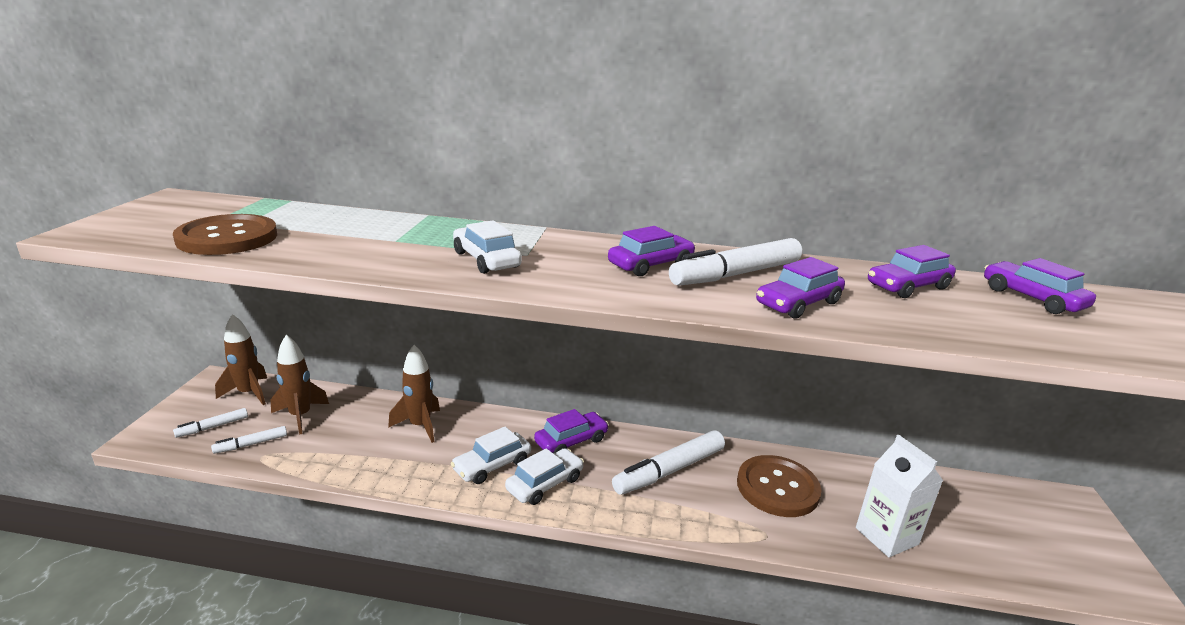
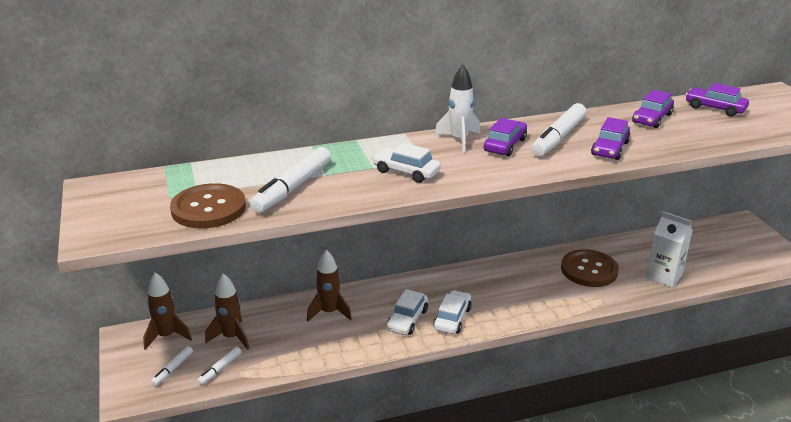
camera: 25 degrees left, 5 degrees up
purple car [534,409,609,454] -> none
white marker [612,430,725,495] -> white marker moved to [250,147,331,213]
none -> white rocket [435,65,480,152]

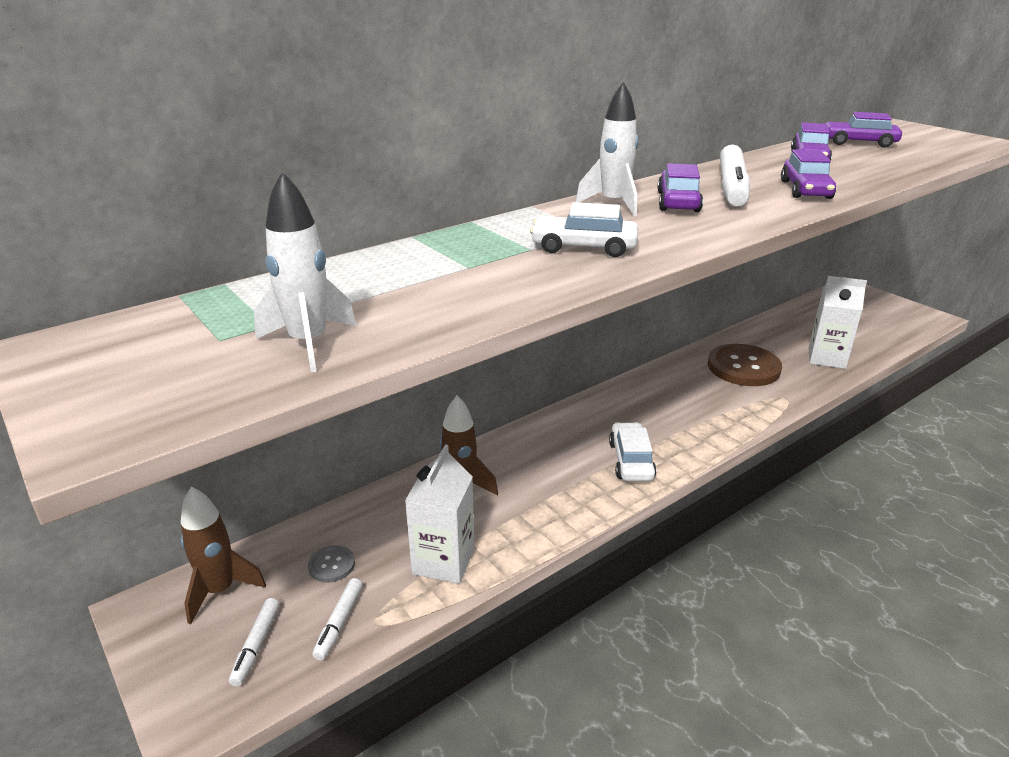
camera: 20 degrees left, 0 degrees up
brown button [170,183,246,228] -> white rocket [254,172,356,372]
brown rocket [205,273,249,350] -> grey button [308,545,355,583]
white marker [250,147,331,213] -> none
white car [386,289,428,335] -> none
none -> white carton [405,444,475,584]

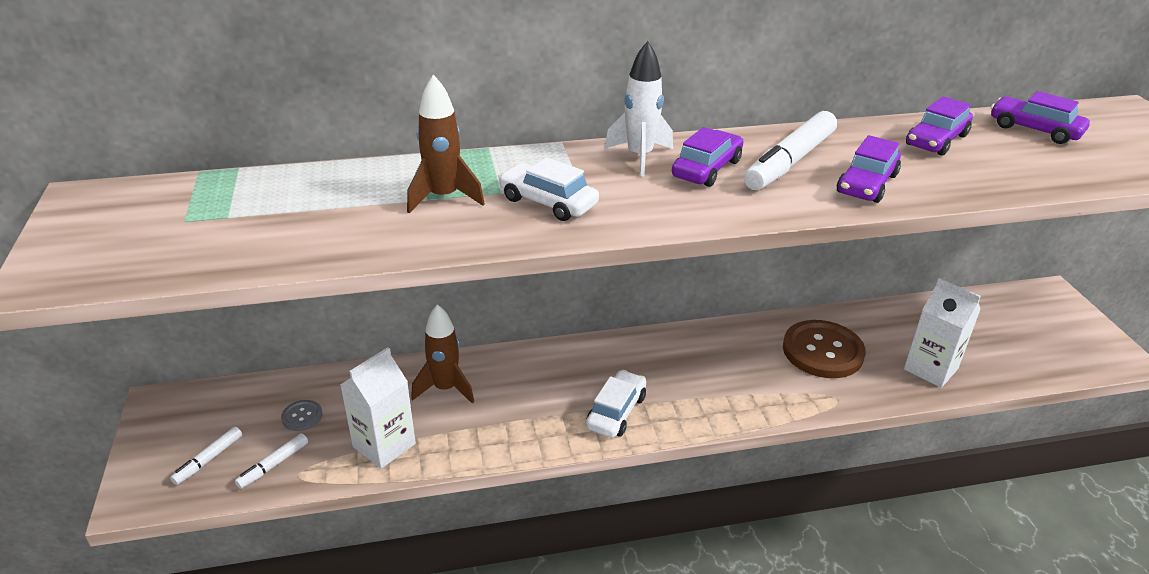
camera: 25 degrees right, 5 degrees up
brown rocket [181,487,266,624] -> brown rocket moved to [407,75,485,213]
white rocket [254,172,356,372] -> none

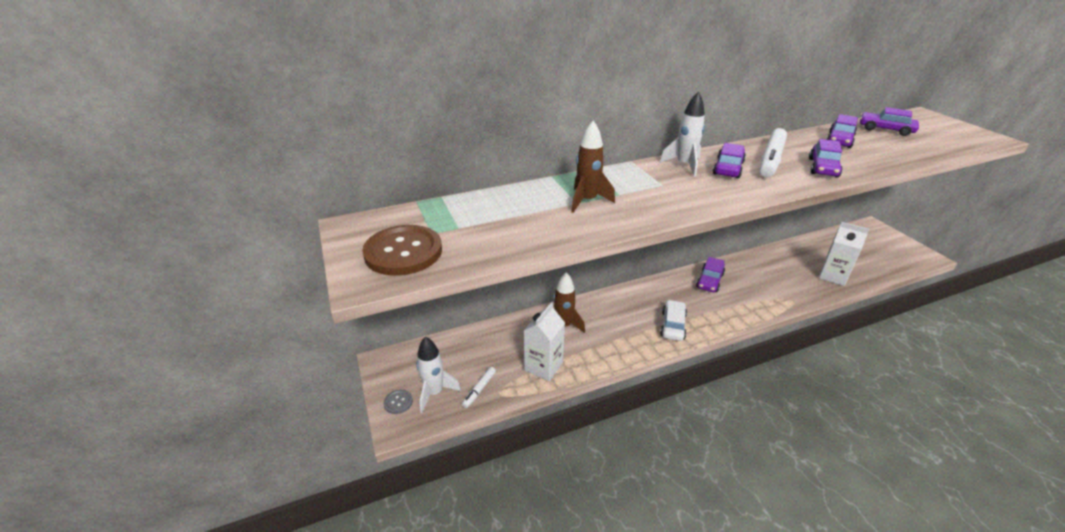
camera: 10 degrees left, 0 degrees up
white marker [170,427,242,485] -> white rocket [416,337,461,413]
grey button [281,400,323,431] -> grey button moved to [383,389,413,414]
white car [498,157,599,221] -> none
brown button [783,320,866,378] -> brown button moved to [362,225,442,276]
none -> purple car [696,257,725,292]

